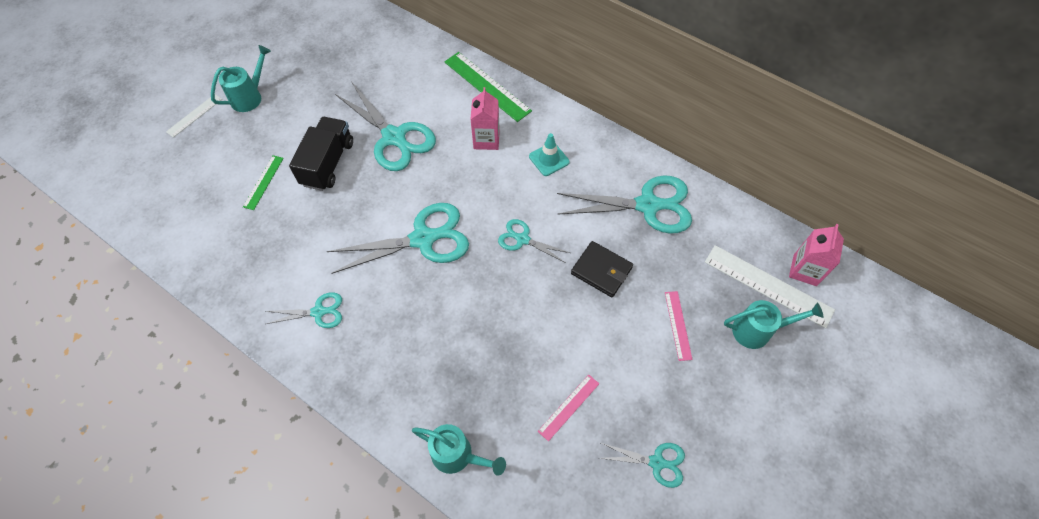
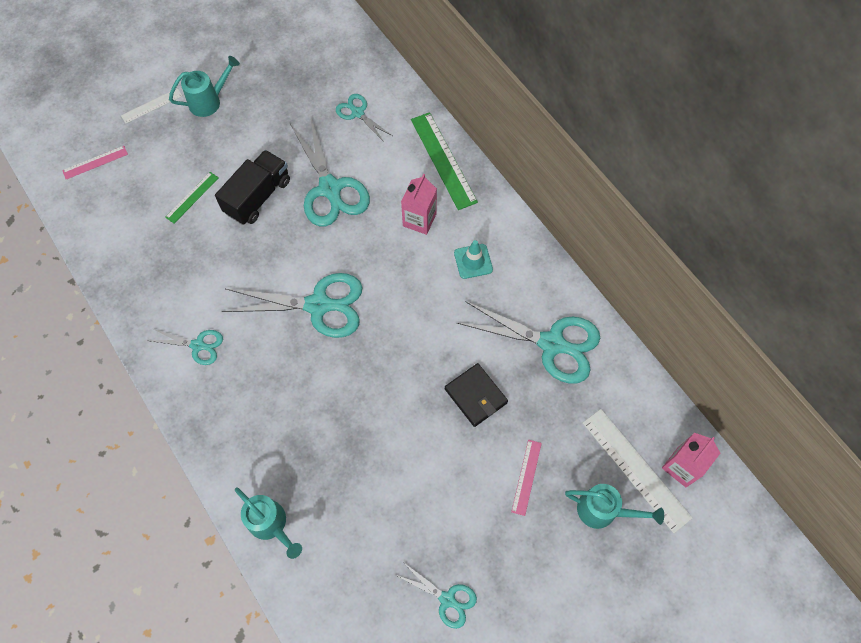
camera: 20 degrees right, 5 degrees up
turquoise scissors [498,219,570,263] -> turquoise scissors moved to [336,94,392,142]
pink ruler [538,375,599,441] -> pink ruler moved to [62,146,128,180]

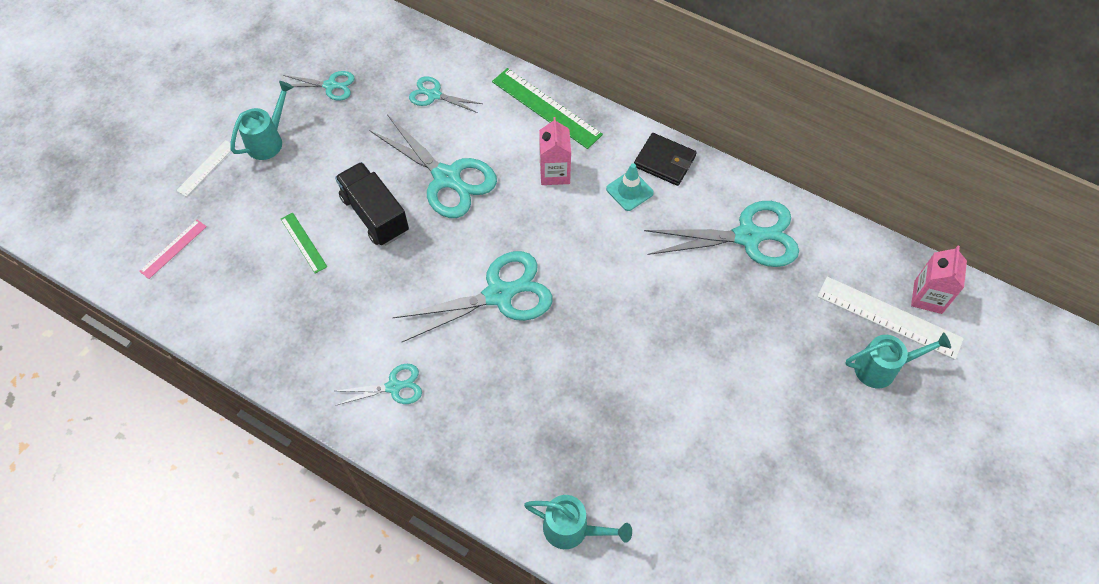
camera: 25 degrees left, 5 degrees down
green ruler [165,172,219,223] -> green ruler turned 45 degrees counterclockwise [281,212,328,274]
black truck [215,150,290,225] -> black truck turned 45 degrees counterclockwise [335,162,409,246]
turquoise scissors [396,562,477,629] -> turquoise scissors moved to [283,71,355,101]
black wallet [445,363,508,427] -> black wallet moved to [634,133,697,186]
pink ruler [511,440,542,516] -> none

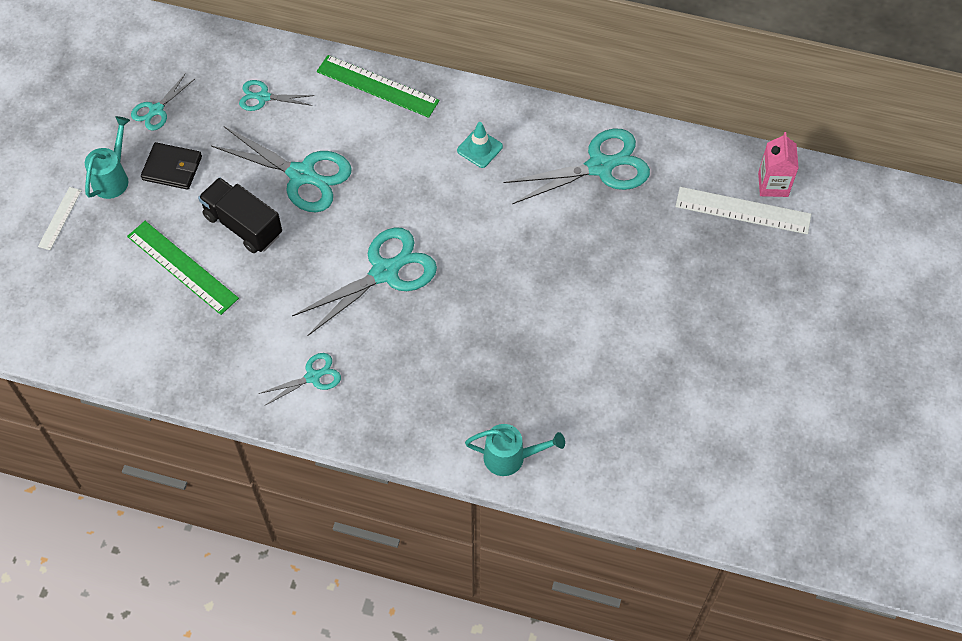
camera: 15 degrees left, 0 degrees up
pink ruler [139,220,206,279] -> none
green ruler [281,212,328,274] -> green ruler [127,221,239,315], size x1.81
turquoise scissors [283,71,355,101] -> turquoise scissors turned 135 degrees clockwise [131,74,195,131]
pink carton [539,117,571,185] -> none
black wallet [634,133,697,186] -> black wallet moved to [141,142,202,190]
turquoise watering can [845,332,951,388] -> none

